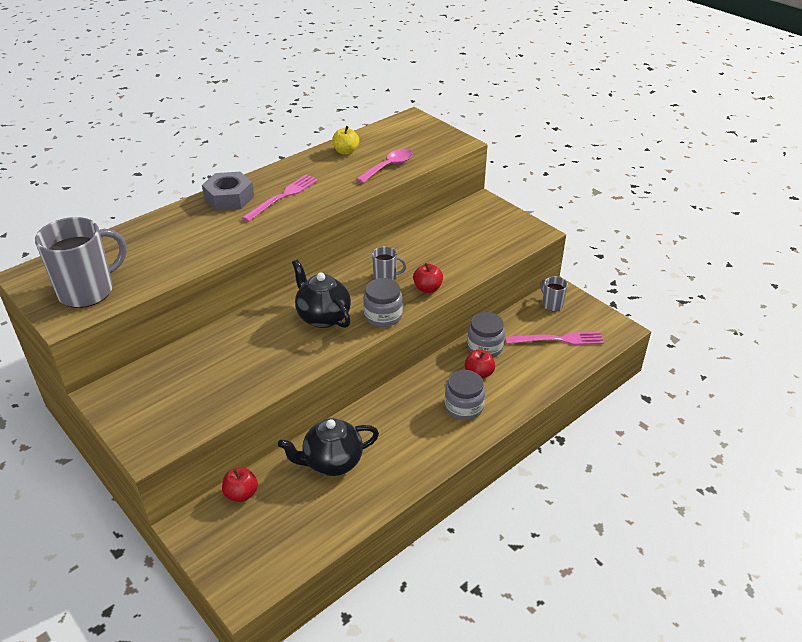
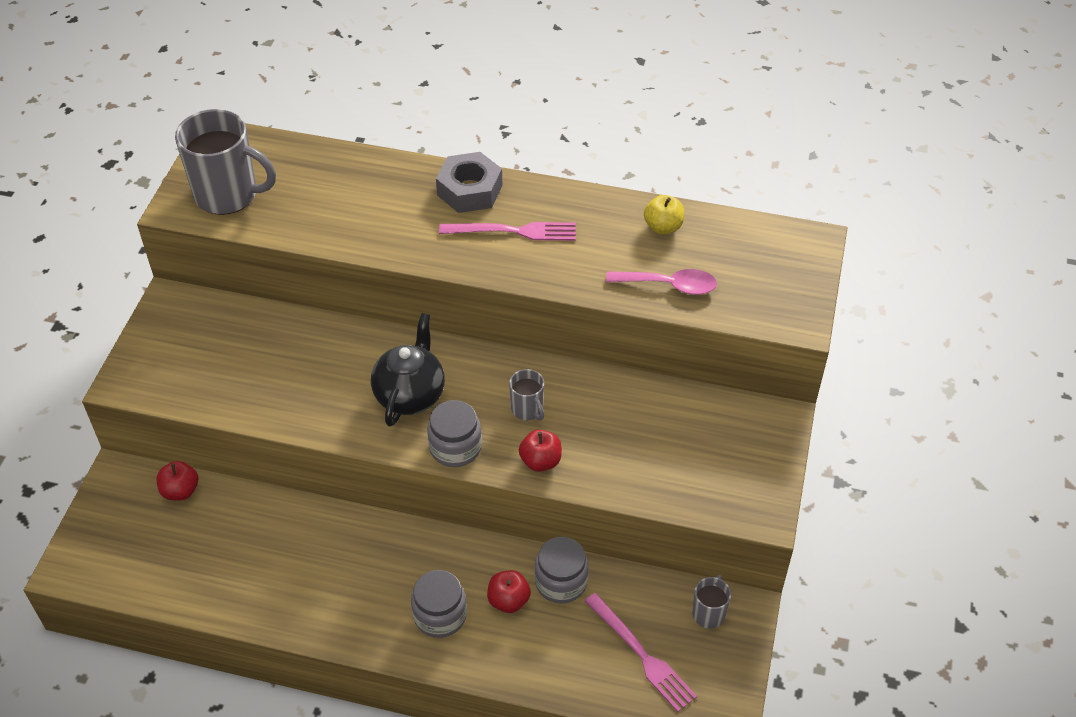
camera: 55 degrees right, 10 degrees up
black teapot [278,418,379,476] -> none

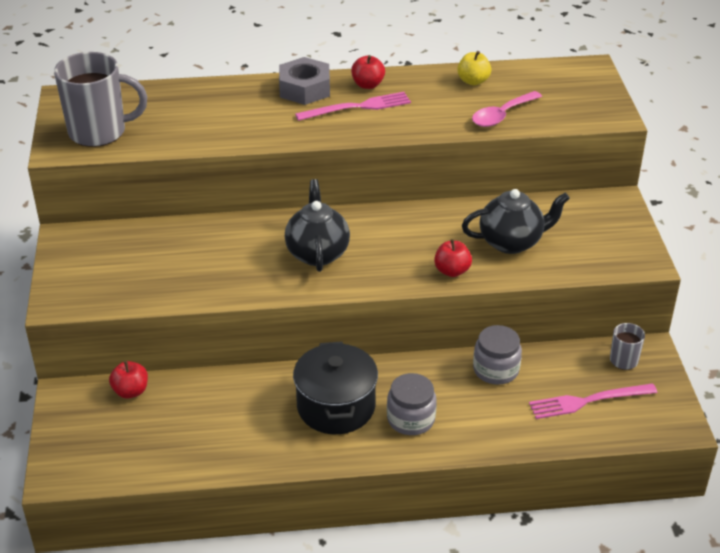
camera: 20 degrees left, 10 degrees down
grey jar [427,400,482,467] -> none
red apple [487,570,531,613] -> red apple moved to [351,55,385,89]
grey mug [509,369,544,420] -> none
pink fork [585,593,697,712] -> pink fork turned 135 degrees clockwise [529,383,657,419]
pink spoon [606,269,717,295] -> pink spoon turned 150 degrees clockwise [472,91,542,127]
none -> black pot [293,341,378,434]
none -> black teapot [462,189,570,254]

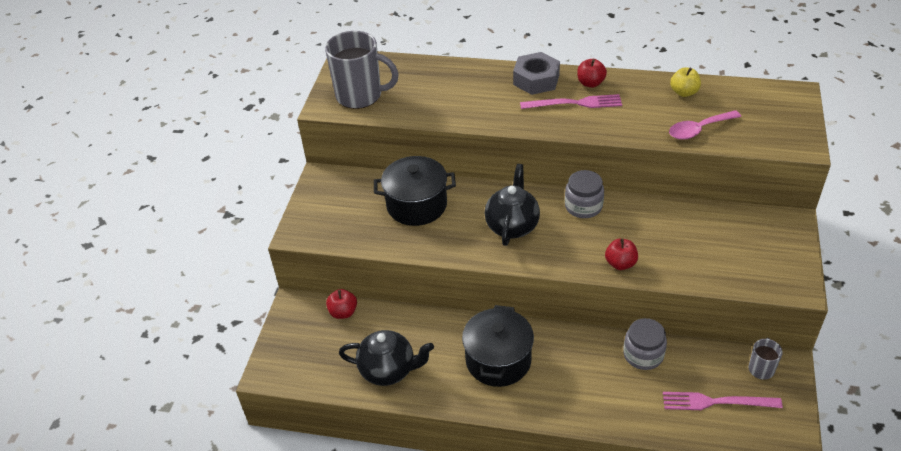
camera: 20 degrees right, 5 degrees up
grey jar [387,373,437,435] -> grey jar moved to [565,170,604,218]
black teapot [462,189,570,254] -> black teapot moved to [339,330,434,386]
none -> black pot [374,156,456,226]

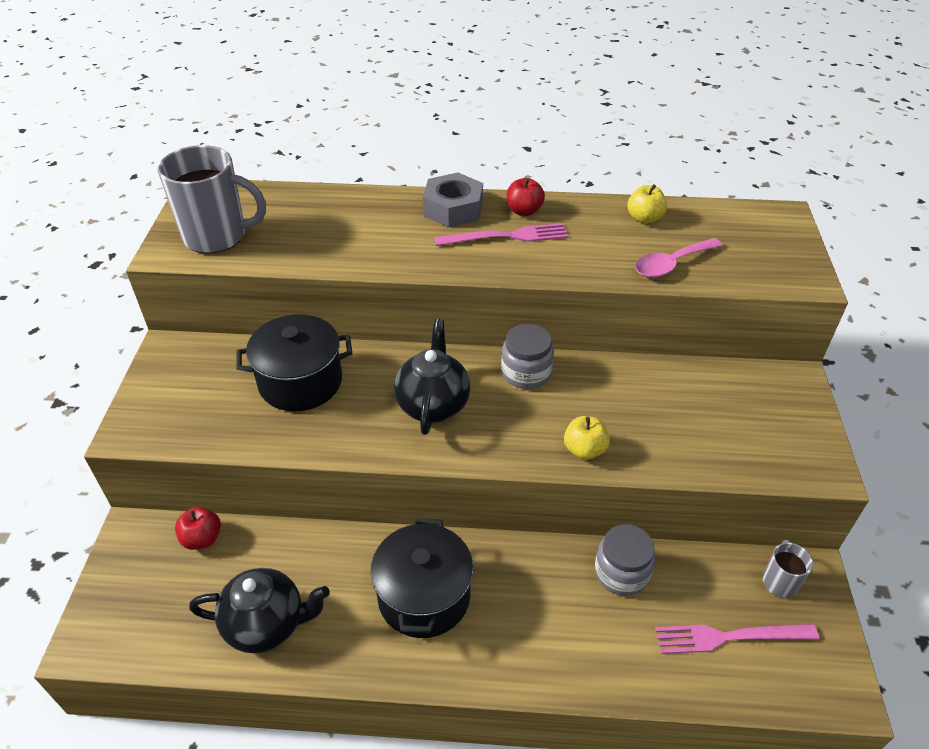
camera: 10 degrees left, 0 degrees up
red apple [605,238,638,270] -> yellow apple [564,416,610,460]

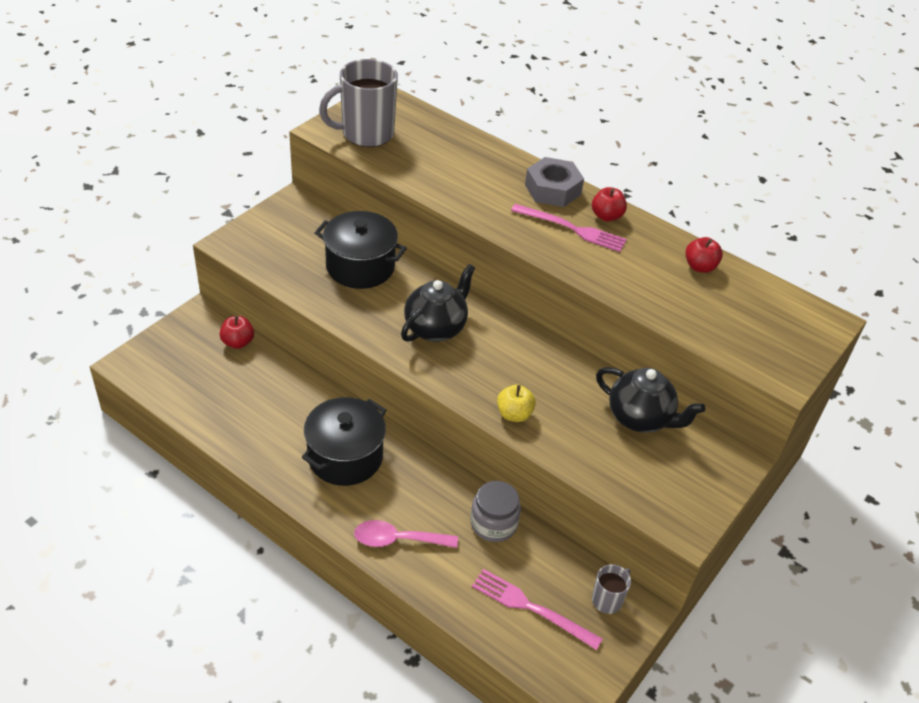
camera: 30 degrees right, 0 degrees up
grey mug [158,145,266,254] -> grey mug turned 120 degrees clockwise [319,59,398,147]
black teapot [189,568,330,653] -> black teapot moved to [596,367,705,433]
grey jar [501,324,554,389] -> none
yellow apple [627,184,667,224] -> red apple [685,237,723,273]
pink spoon [635,238,723,277] -> pink spoon moved to [354,520,458,548]

